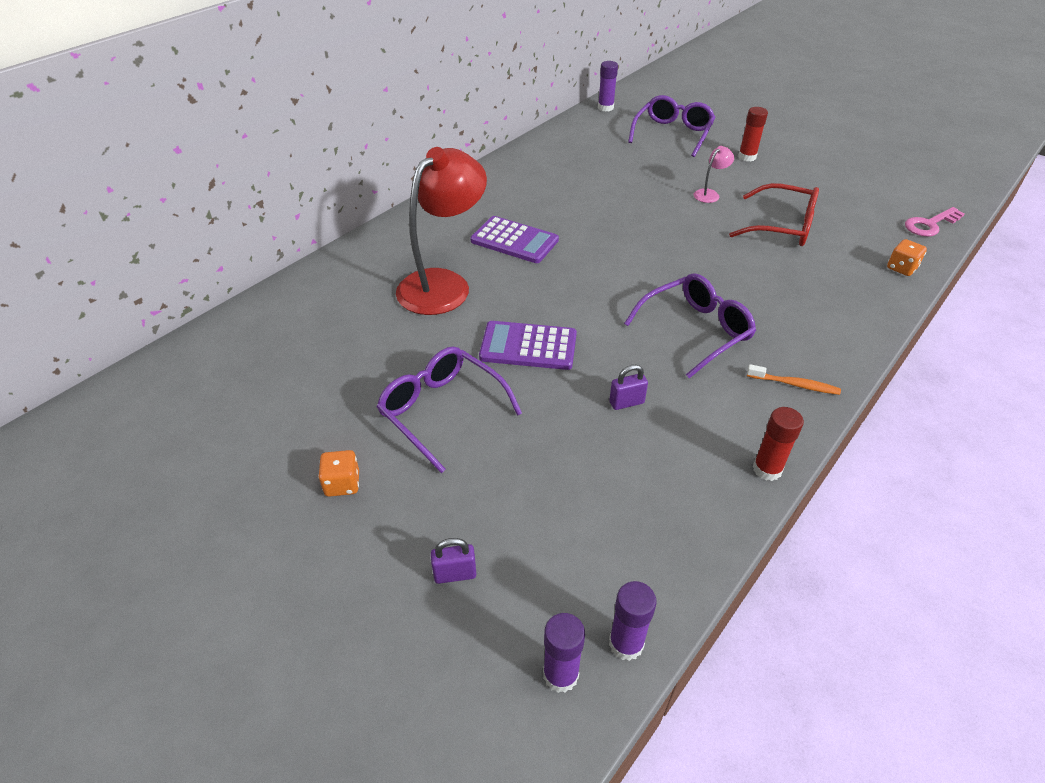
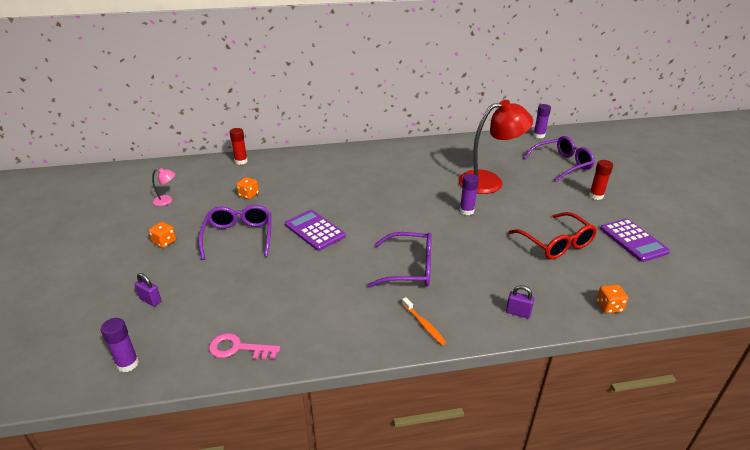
camera: 40 degrees right, 10 degrees down
red lamp [396,147,487,315] -> red lamp moved to [459,100,533,194]
purple calculator [470,216,559,263] -> purple calculator moved to [600,218,670,262]
purple padlock [609,365,648,410] -> purple padlock moved to [506,285,534,318]
purple glue stick [609,581,657,661] -> purple glue stick moved to [460,174,479,215]
pink lamp [694,146,734,203] -> pink lamp moved to [152,168,175,206]
red glue stick [753,407,804,481] -> red glue stick moved to [230,128,248,165]
pink key [905,207,965,237] -> pink key moved to [209,333,280,359]
none -> orange dice [236,177,259,200]

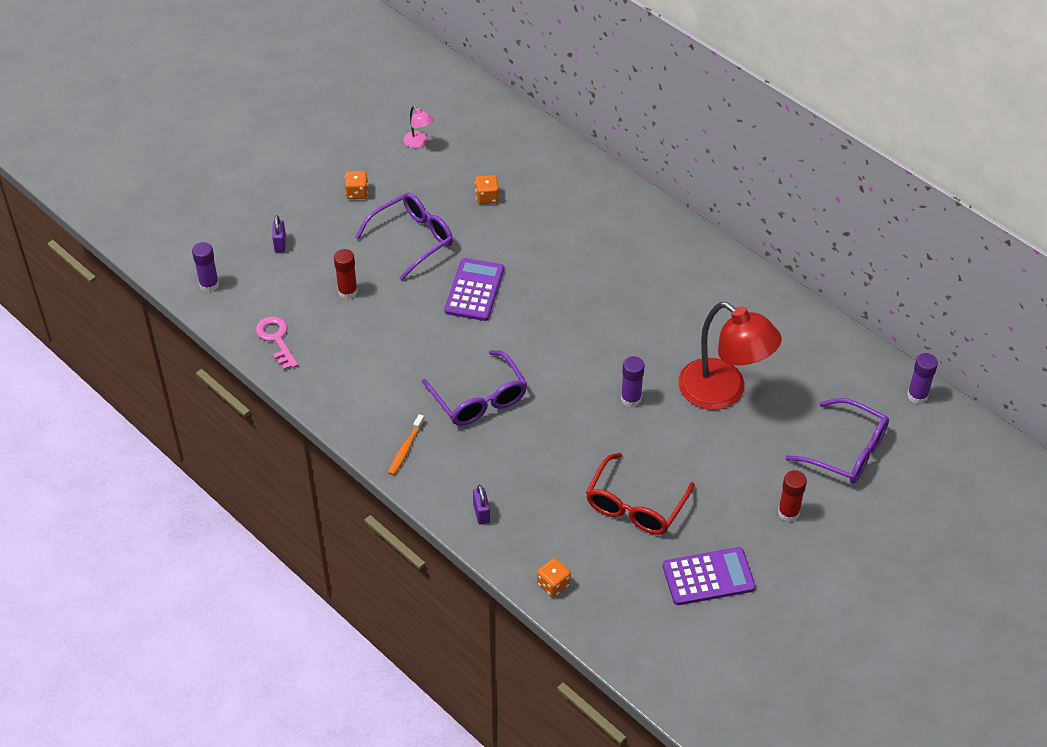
camera: 55 degrees right, 15 degrees up
red glue stick [230,128,248,165] -> red glue stick moved to [334,249,358,299]
purple calculator [600,218,670,262] -> purple calculator turned 135 degrees counterclockwise [663,547,756,605]

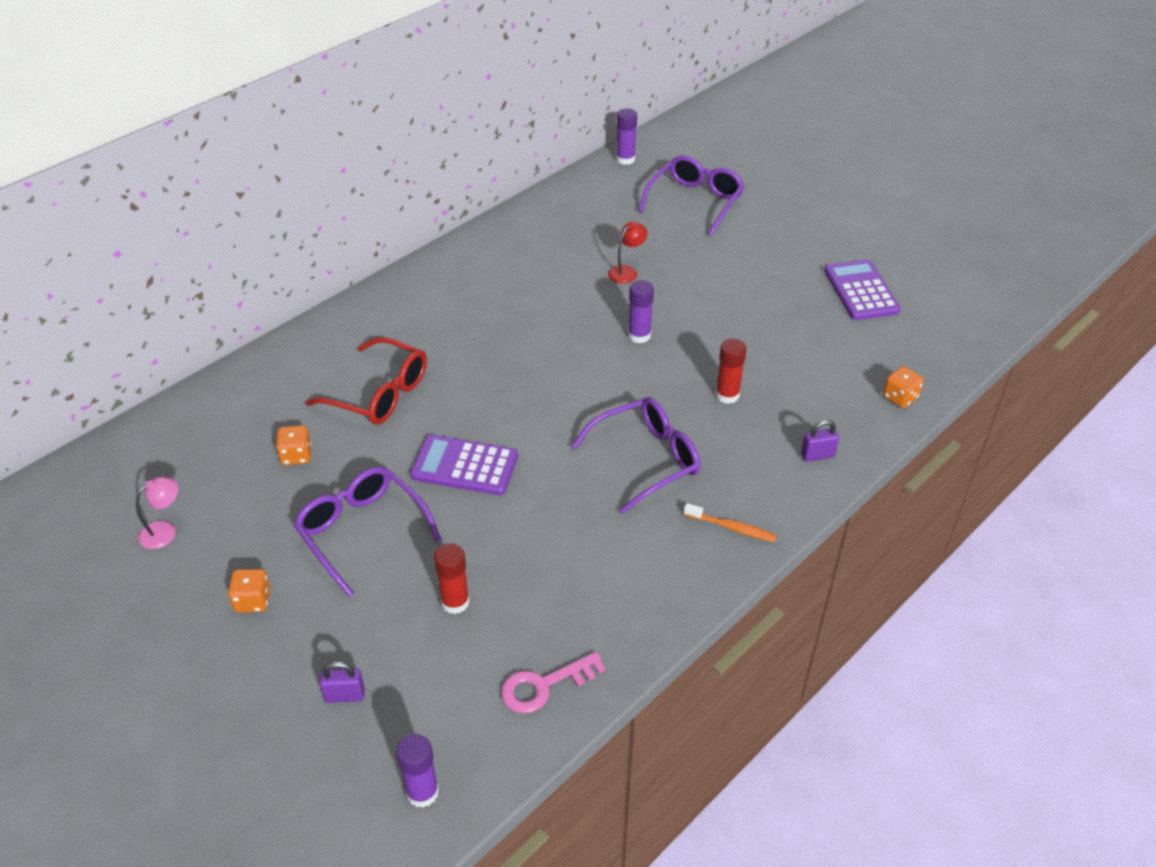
camera: 90 degrees left, 5 degrees down
red glasses [586,453,695,535] -> red glasses moved to [305,337,427,425]
red lamp [678,302,782,410] -> red lamp [608,222,648,284], size x0.41
red glue stick [778,470,807,522] -> red glue stick moved to [716,339,747,404]

